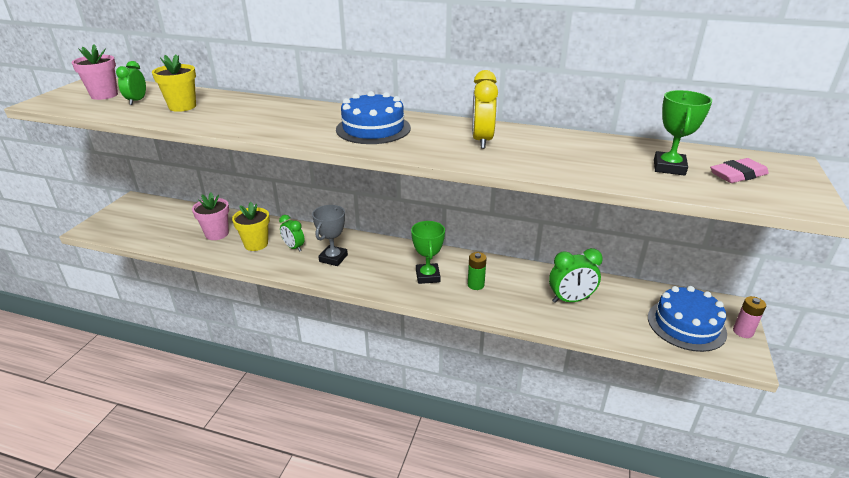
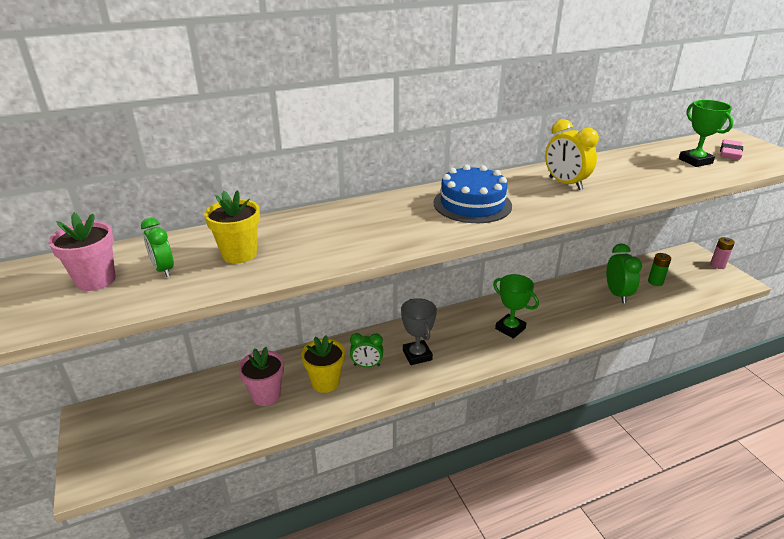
camera: 40 degrees left, 0 degrees up
green battery [468,252,487,290] -> green battery moved to [648,253,671,286]
green clock [549,248,603,303] -> green clock turned 45 degrees counterclockwise [606,243,642,303]
blue cake [648,286,727,352] -> none

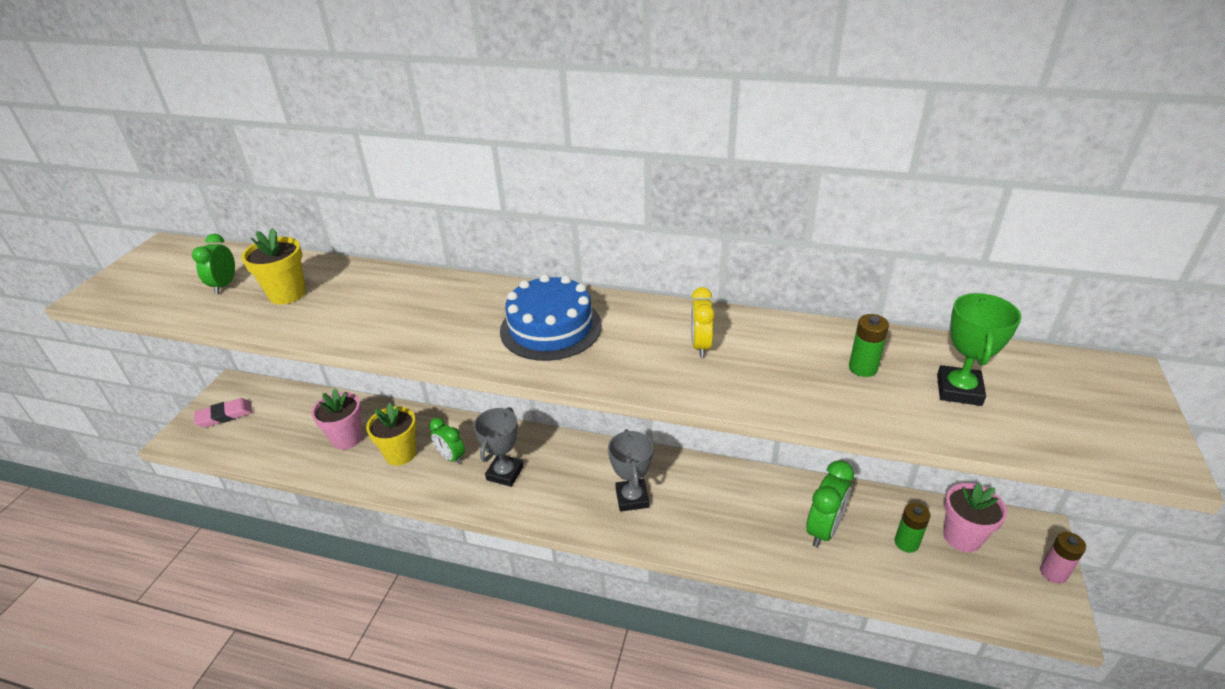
camera: 40 degrees right, 5 degrees up
pink flower pot [48,213,116,291] -> pink flower pot moved to [943,483,1007,552]
green trophy [493,274,539,339] -> grey trophy [608,429,654,512]
yellow clock [545,119,599,190] -> yellow clock [691,287,715,357], size x0.66
pink eraser [720,139,743,160] -> pink eraser moved to [194,398,252,427]
none -> green battery [849,314,889,377]

